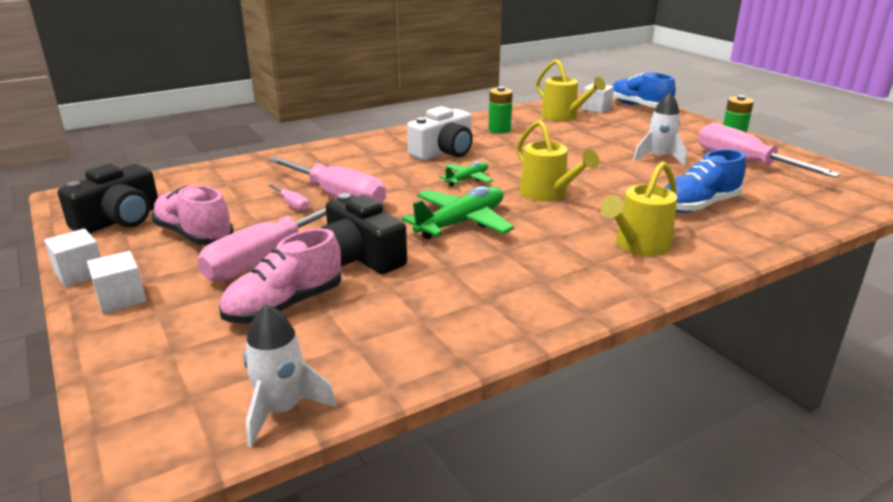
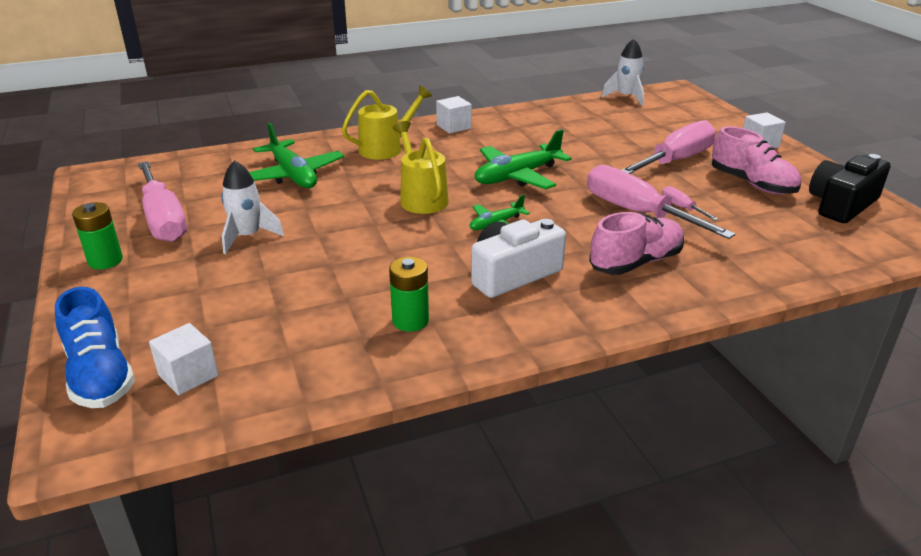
camera: 170 degrees left, 5 degrees up
white cube [44,228,101,287] -> white cube moved to [436,96,472,134]
pink shoe [219,228,341,324] -> pink shoe moved to [589,212,684,275]
black camera [321,193,407,274] -> none
yellow watering can [536,59,606,121] -> none
blue shoe [665,149,746,213] -> green plane [249,122,344,188]

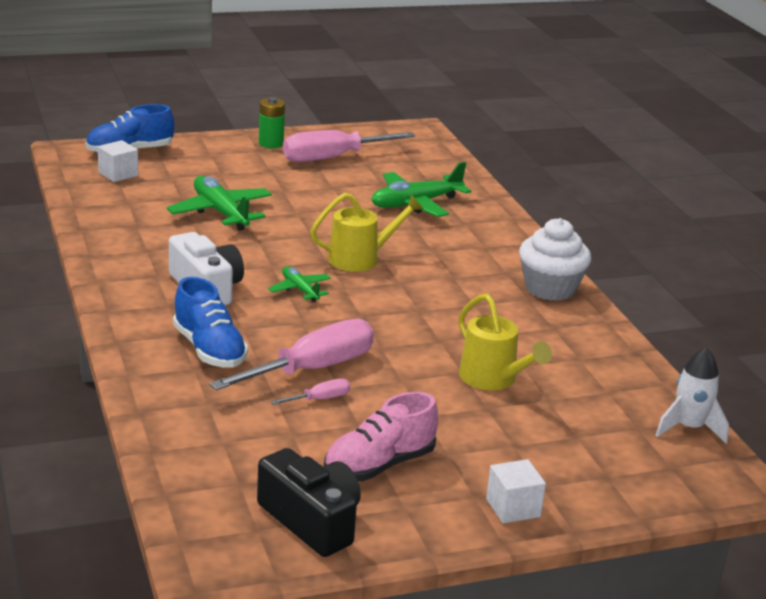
camera: 90 degrees right, 5 degrees down
white rocket [221,160,284,254] -> none
yellow watering can [342,85,432,160] -> yellow watering can moved to [459,293,552,390]
green battery [389,257,429,332] -> none
white cube [436,96,472,134] -> white cupcake [519,218,591,301]
green plane [475,129,572,189] -> green plane moved to [167,176,272,231]
pink shoe [589,212,684,275] -> blue shoe [173,277,248,368]
pink screwdriver [622,120,716,174] -> none

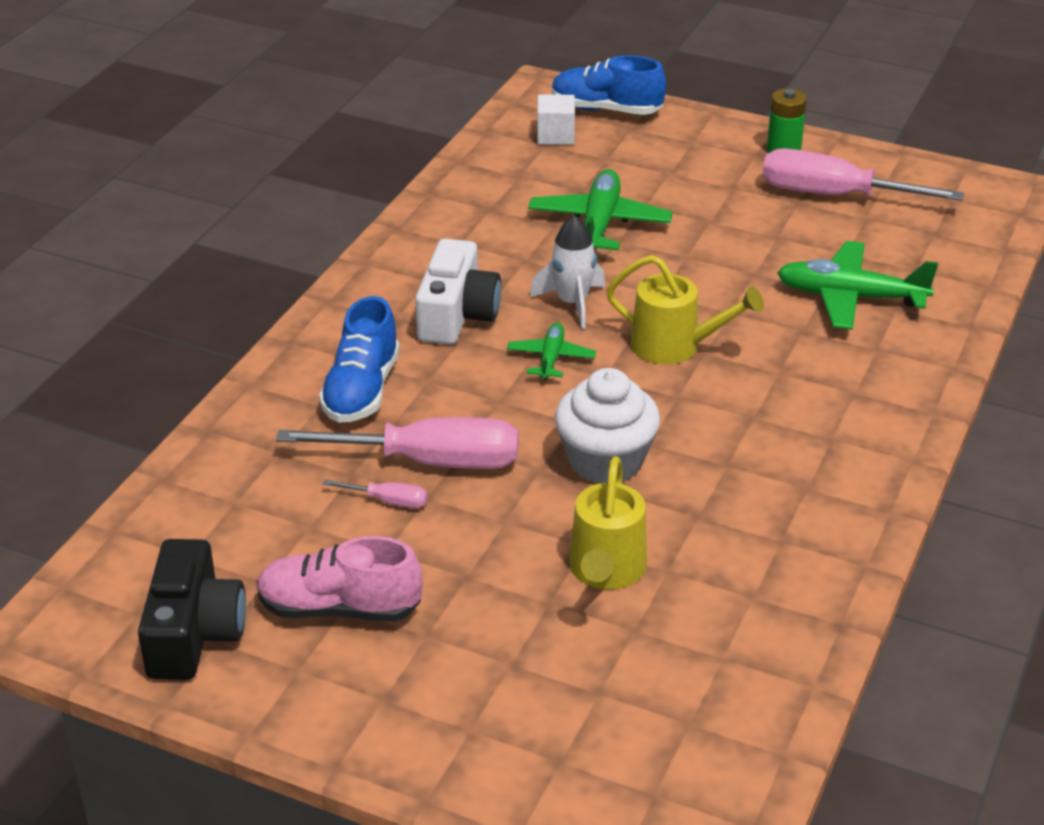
camera: 45 degrees right, 10 degrees up
white cube [486,459,546,523] -> none
white cupcake [519,218,591,301] -> white cupcake moved to [555,368,660,483]
white rocket [656,347,729,444] -> white rocket moved to [530,215,605,329]

